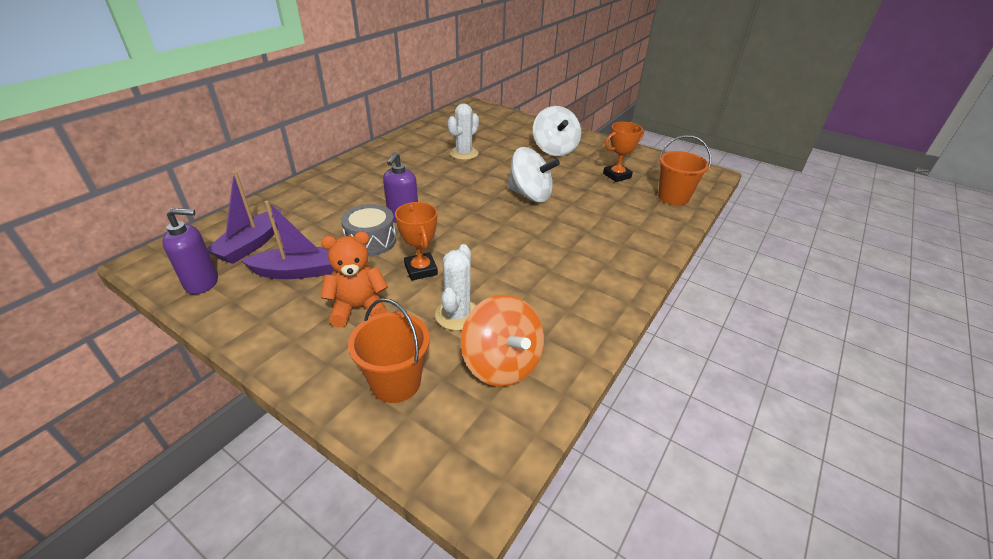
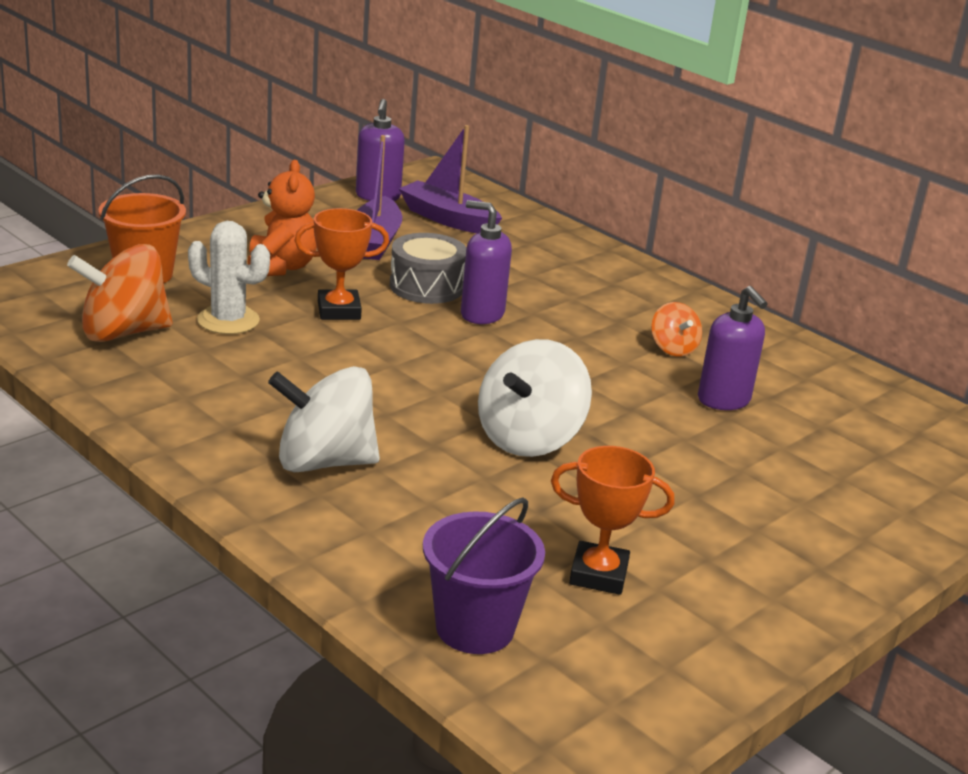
camera: 100 degrees right, 10 degrees down
white cactus [448,103,479,160] -> purple soap dispenser [698,286,767,410]
white spinning top [533,106,581,156] -> white spinning top moved to [268,366,380,472]
orange trophy [603,122,644,182] -> orange trophy turned 60 degrees counterclockwise [551,446,674,595]
orange bucket [658,135,711,205] -> purple bucket [423,497,545,654]
none -> orange spinning top [651,302,702,357]

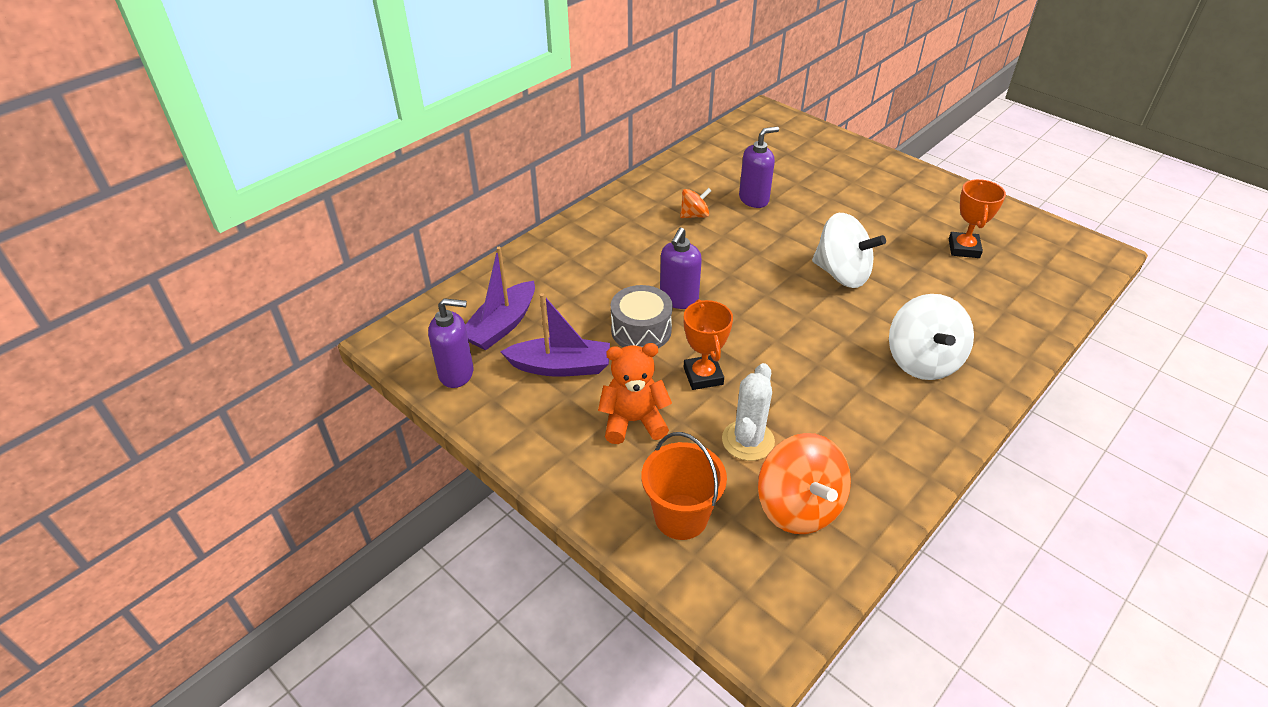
camera: 90 degrees left, 15 degrees up
purple bucket [423,497,545,654] -> none

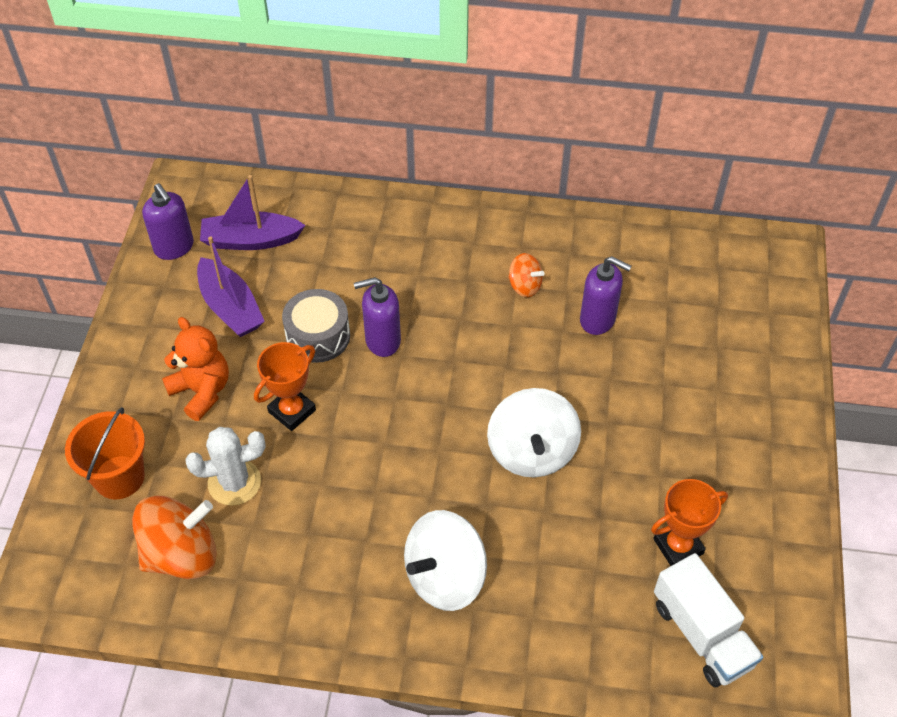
camera: 55 degrees right, 10 degrees up
orange spinning top [758,433,851,534] -> orange spinning top turned 150 degrees counterclockwise [132,495,217,579]
none -> white truck [654,553,763,687]

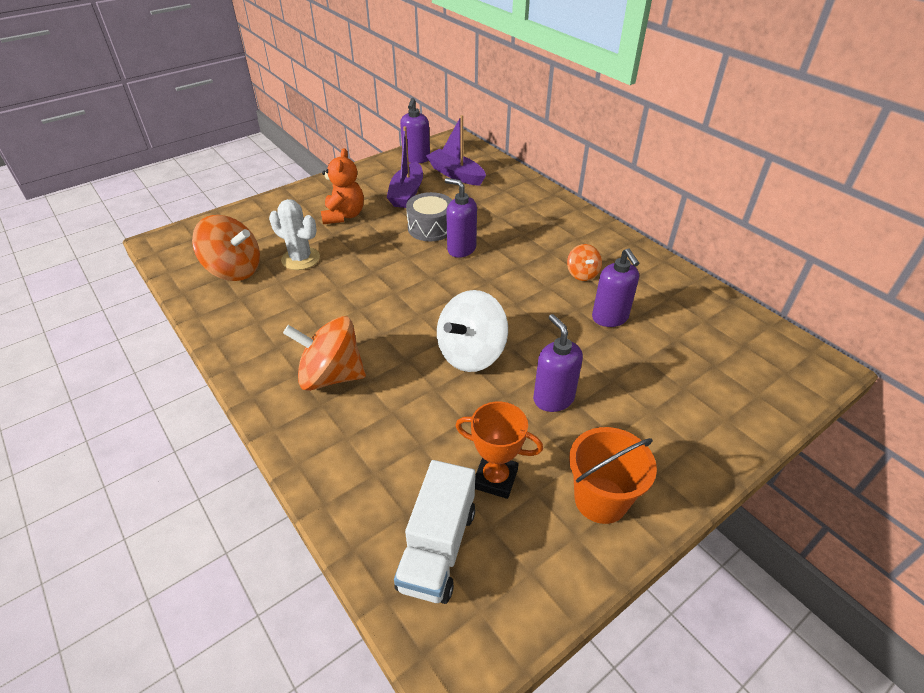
camera: 45 degrees right, 10 degrees down
orange bucket [65,407,145,499] -> orange bucket moved to [569,427,657,524]
orange trophy [254,342,316,431] -> none
white spinning top [404,510,487,611] -> orange spinning top [283,316,366,391]
none -> purple soap dispenser [533,314,583,412]

